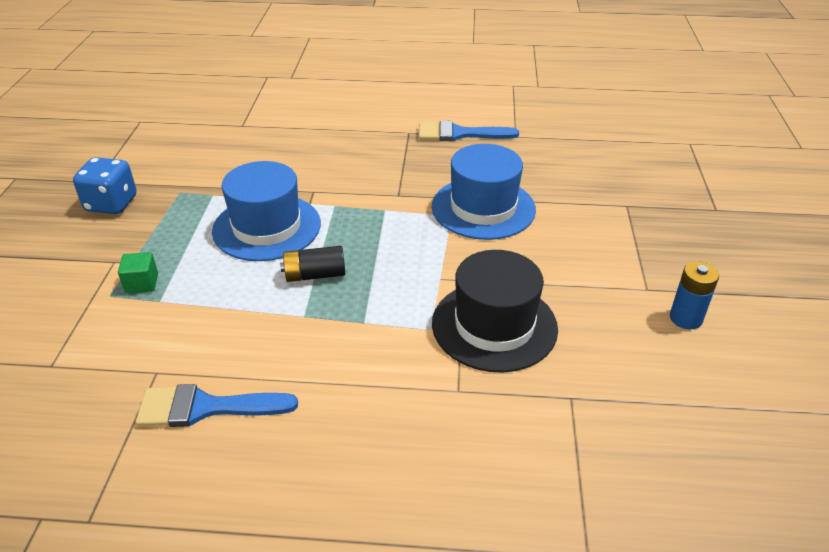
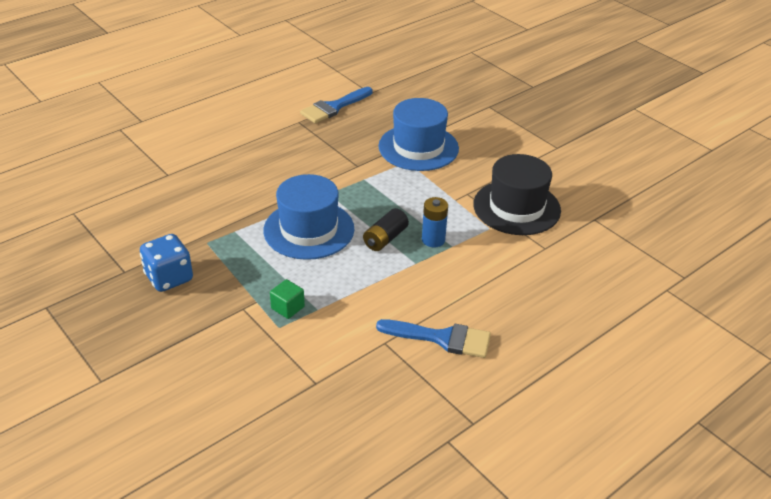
camera: 45 degrees left, 0 degrees up
blue brush [136,384,298,427] -> blue brush turned 120 degrees counterclockwise [376,319,491,358]
blue battery [670,261,719,330] -> blue battery moved to [422,197,448,248]

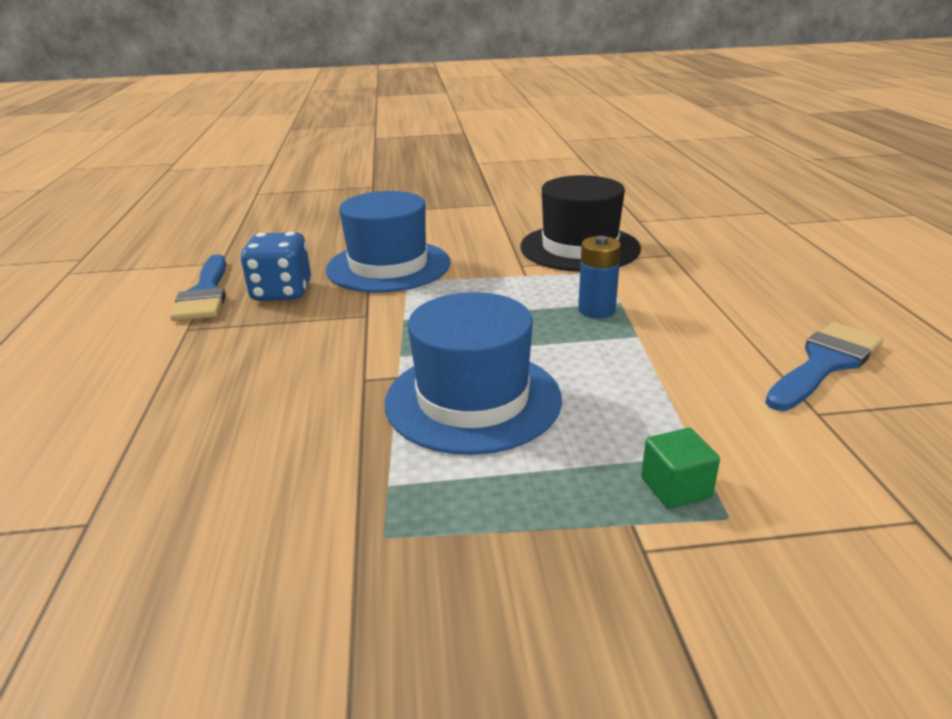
camera: 55 degrees left, 10 degrees down
blue dice [140,234,193,292] -> blue dice moved to [240,232,311,301]
black battery [363,208,409,251] -> none

